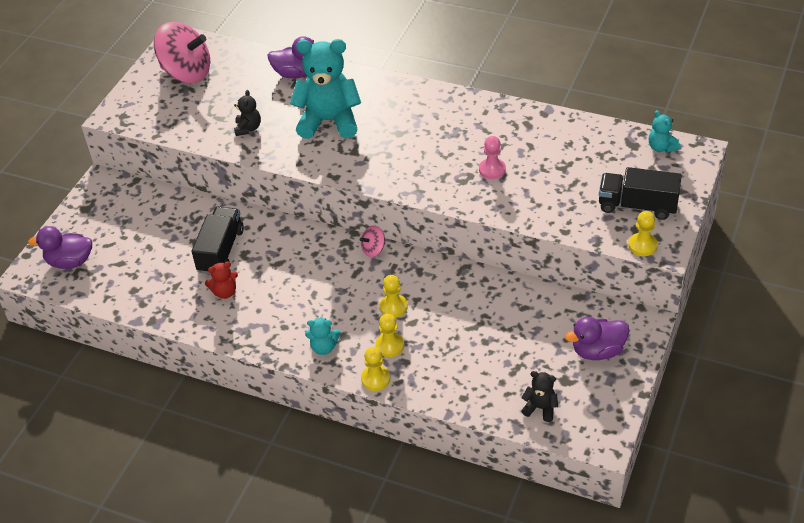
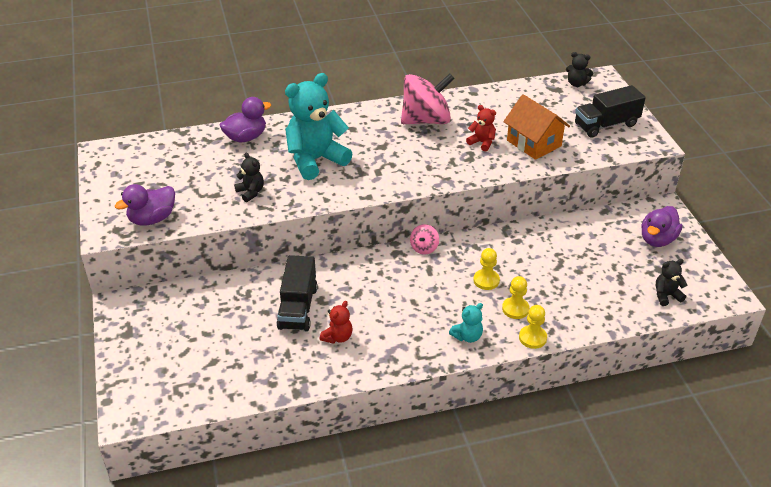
camera: 40 degrees left, 5 degrees down
purple duck [28,226,92,269] -> purple duck moved to [115,184,175,226]
pink spinning top [154,22,210,83] -> pink spinning top moved to [401,73,455,124]
black truck [192,207,244,274] -> black truck turned 150 degrees counterclockwise [277,255,318,331]
pink pawn [479,136,506,179] -> red teddy bear [466,105,496,151]
yellow pawn [628,211,658,256] -> none
turquoise teddy bear [649,110,680,153] -> black teddy bear [566,52,593,87]
none -> orange house [503,94,570,160]

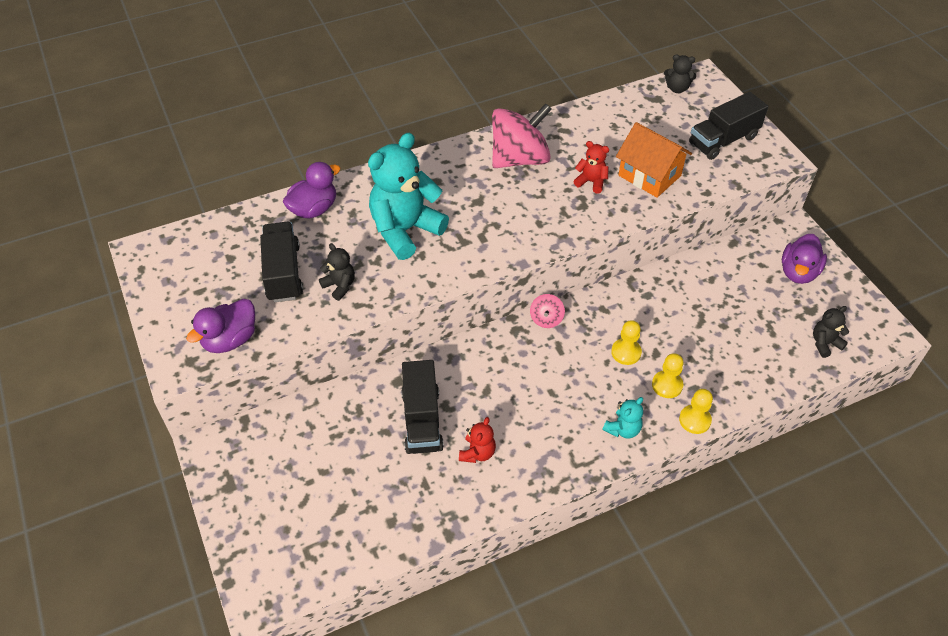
camera: 10 degrees left, 10 degrees up
none -> black truck [260,222,303,302]

